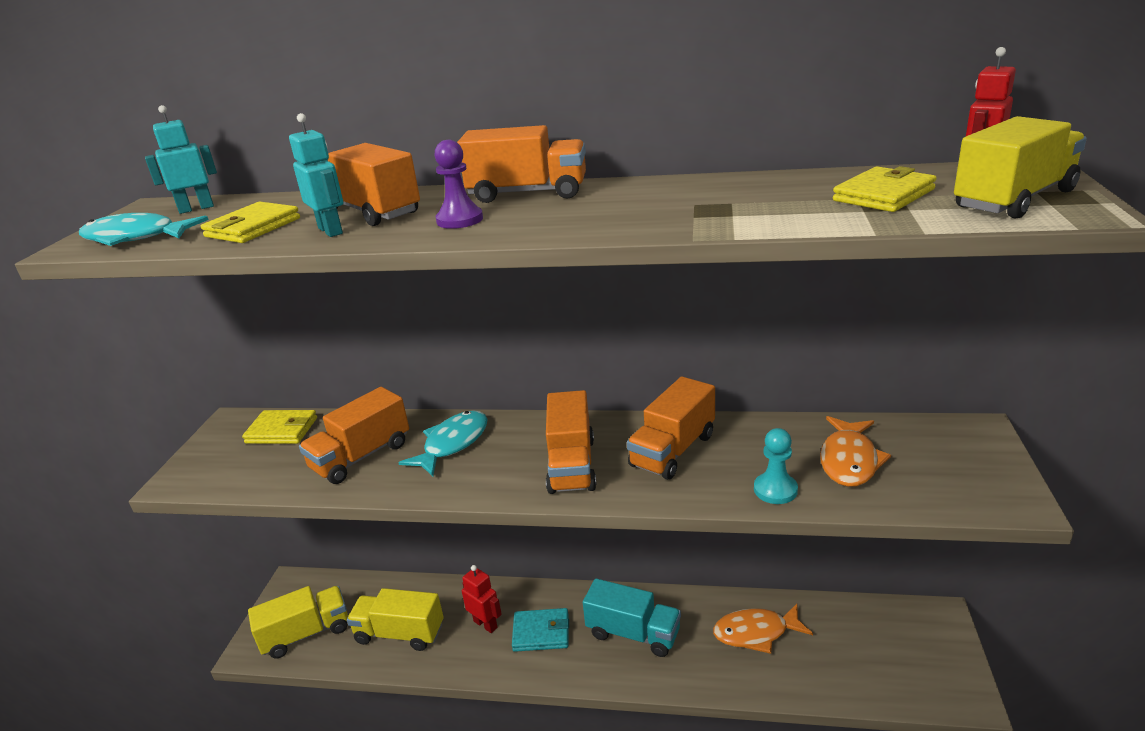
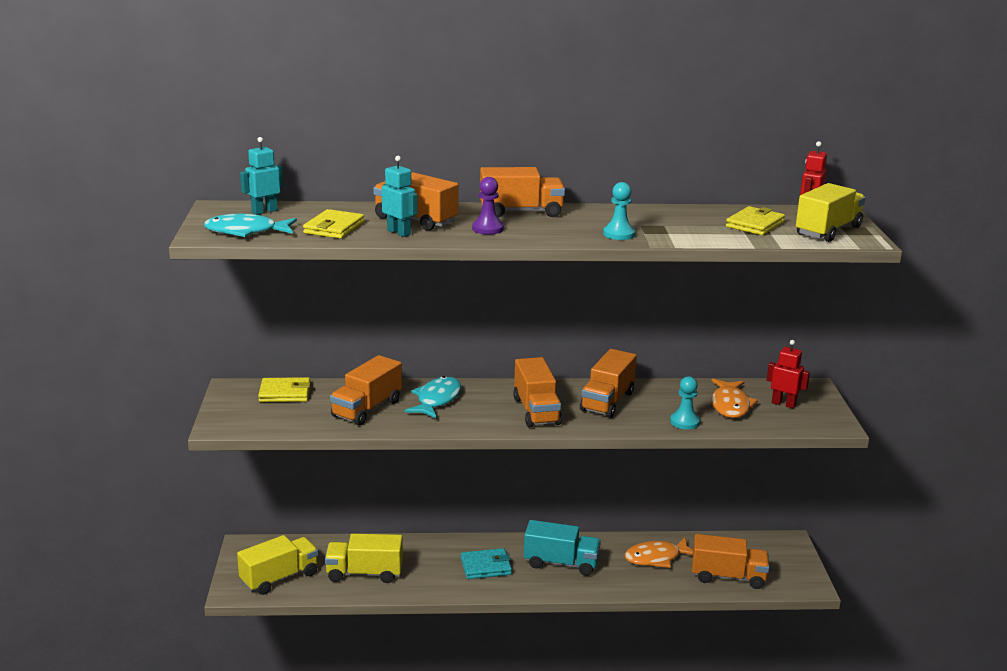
camera: 15 degrees left, 5 degrees down
red robot [462,565,502,633] -> red robot moved to [767,340,810,409]
none -> turquoise pawn [603,182,635,240]
none -> orange truck [692,534,769,589]

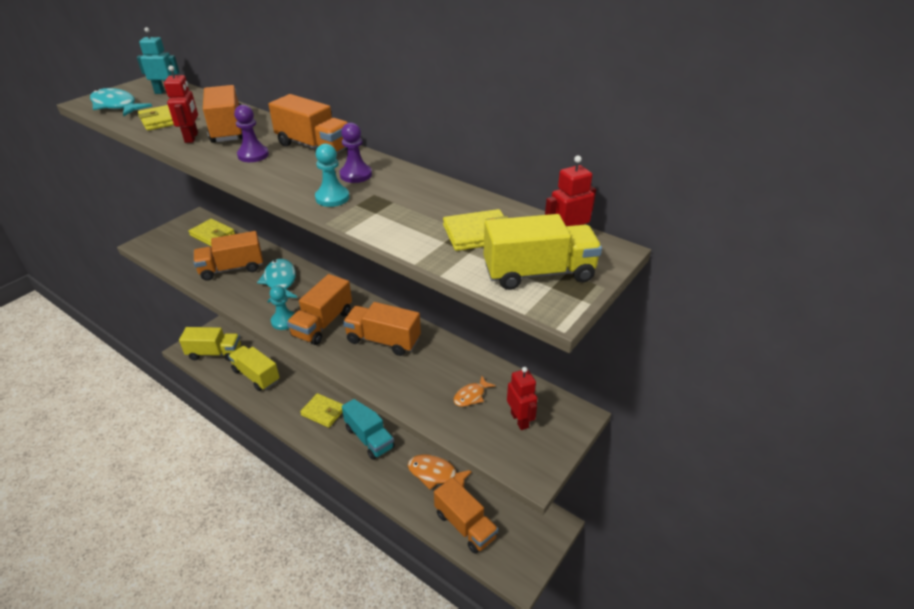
camera: 40 degrees right, 15 degrees up
turquoise robot [382,156,418,237] -> red robot [164,65,198,143]
turquoise fish [404,376,461,418] -> turquoise fish turned 75 degrees counterclockwise [257,259,297,303]
turquoise wallet [461,548,512,579] -> yellow wallet [300,393,344,428]
orange truck [580,349,637,418] -> orange truck turned 45 degrees clockwise [343,302,421,356]
turquoise pawn [670,376,700,430] -> turquoise pawn moved to [270,285,295,330]
orange fish [711,379,758,418] -> orange fish [454,376,496,407], size x0.58
none -> purple pawn [340,123,372,183]

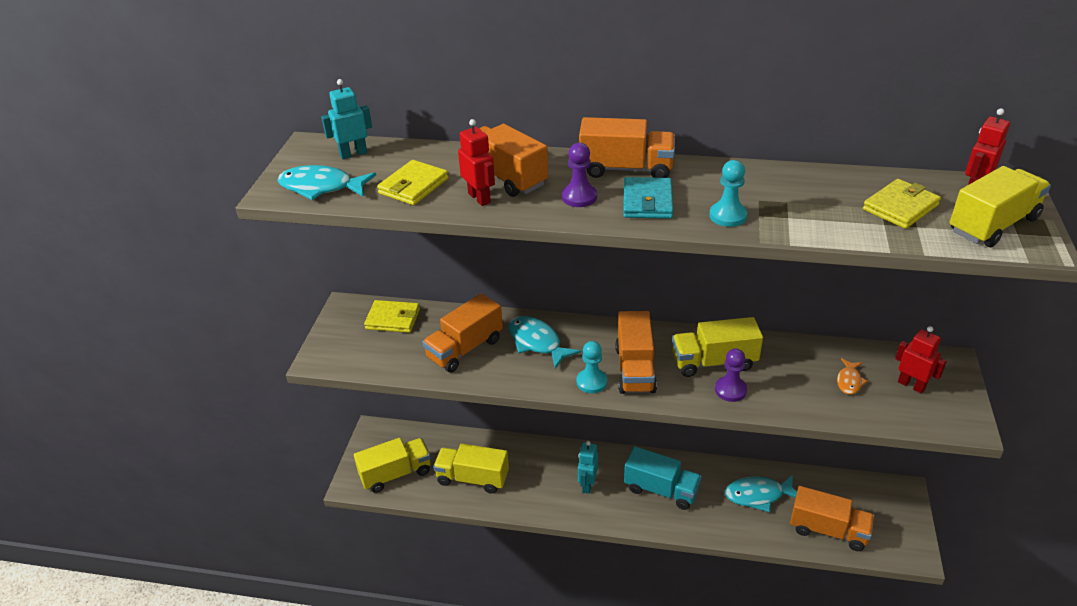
camera: 25 degrees left, 0 degrees up
yellow wallet [300,393,344,428] -> turquoise robot [578,441,598,494]
purple pawn [340,123,372,183] -> purple pawn moved to [715,349,747,402]
orange truck [343,302,421,356] -> yellow truck [672,317,763,377]
orange fish [408,454,472,490] -> turquoise fish [725,475,797,513]
none -> turquoise wallet [623,177,673,219]

